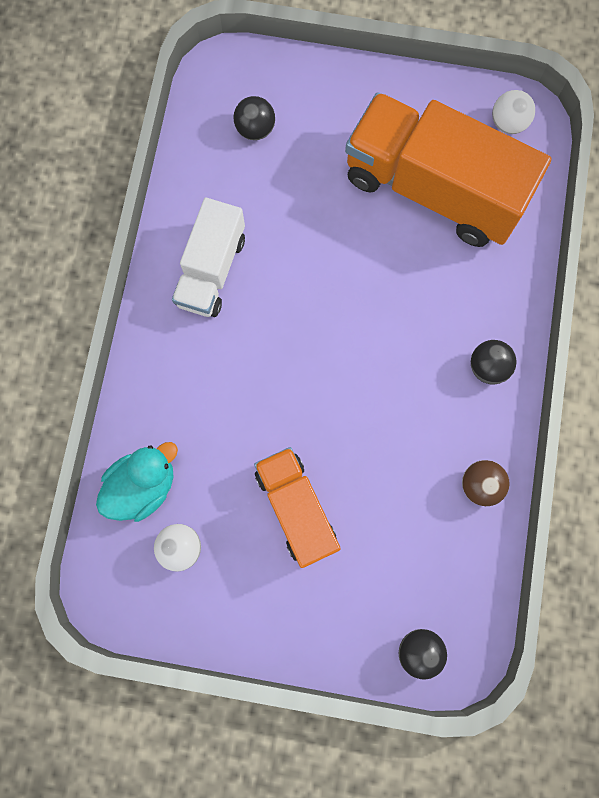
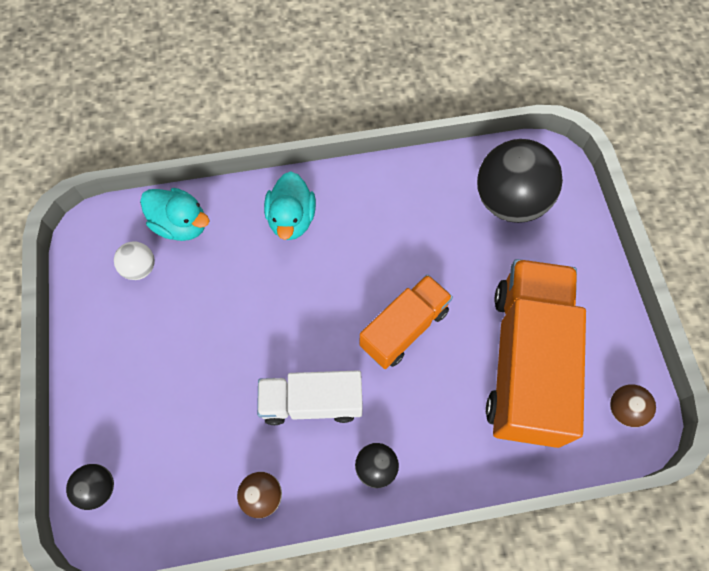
camera: 70 degrees right, 10 degrees down
white truck [172,197,245,317] -> white truck moved to [257,370,363,425]
black ball [233,96,275,140] -> black ball [477,139,563,223], size x2.16
orange truck [254,447,341,568] -> orange truck moved to [359,274,453,369]
white ball [492,90,535,134] -> brown ball [610,385,656,427]
none -> turquoise duck [264,171,316,240]

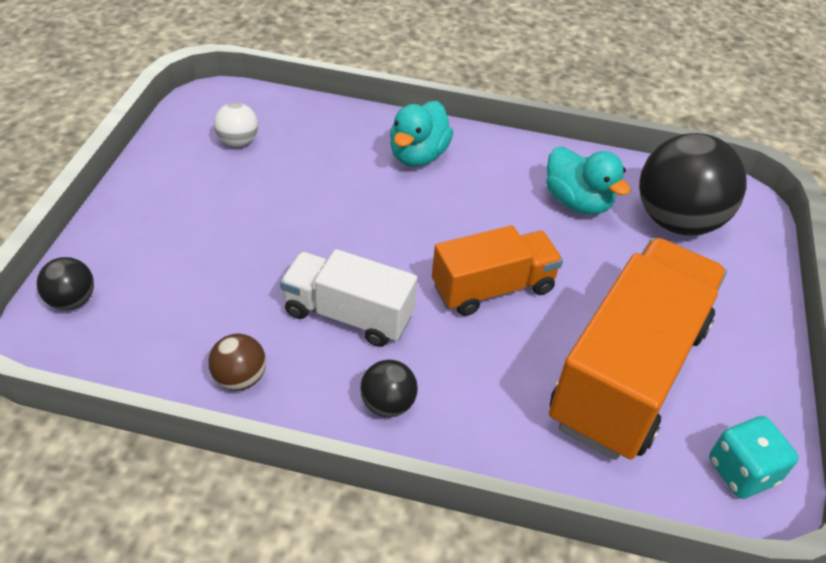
camera: 20 degrees right, 20 degrees down
turquoise duck [140,188,210,241] -> turquoise duck moved to [546,147,631,215]
brown ball [610,385,656,427] -> turquoise dice [709,416,798,499]

